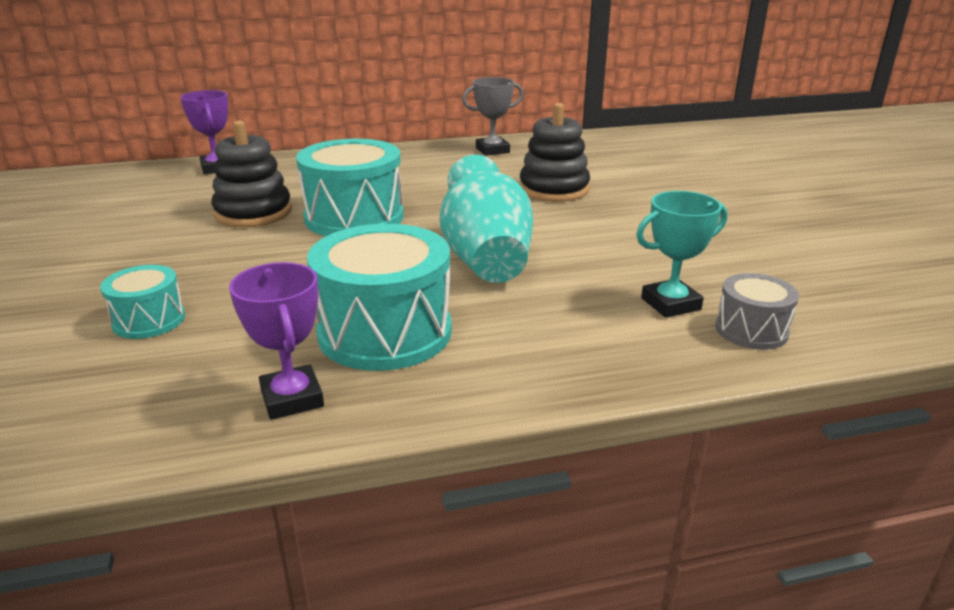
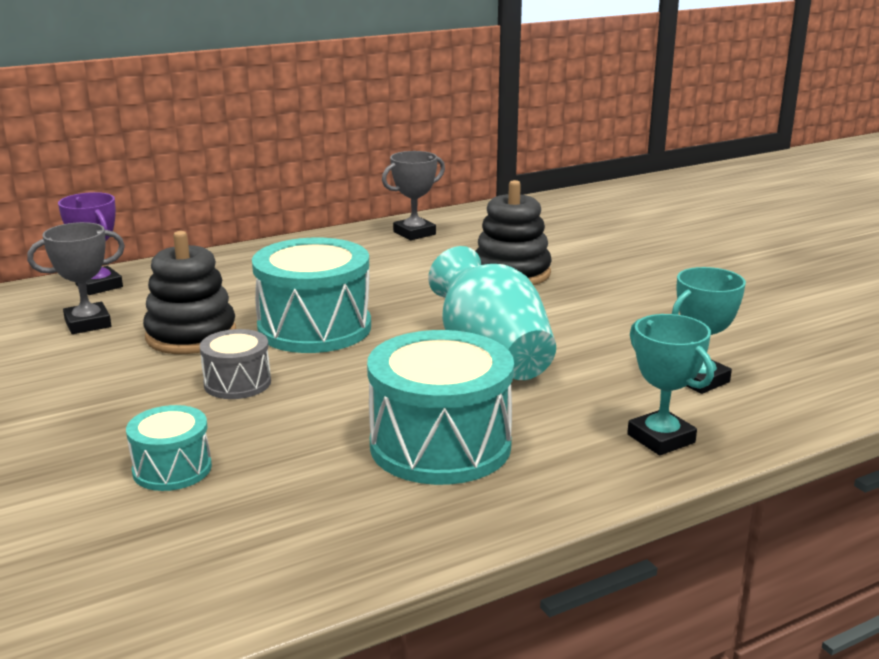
camera: 15 degrees left, 5 degrees down
purple trophy [229,262,324,420] -> none
grey drum [715,273,799,350] -> grey drum moved to [199,329,271,399]
none -> grey trophy [27,222,125,334]
none -> turquoise trophy [627,314,714,455]

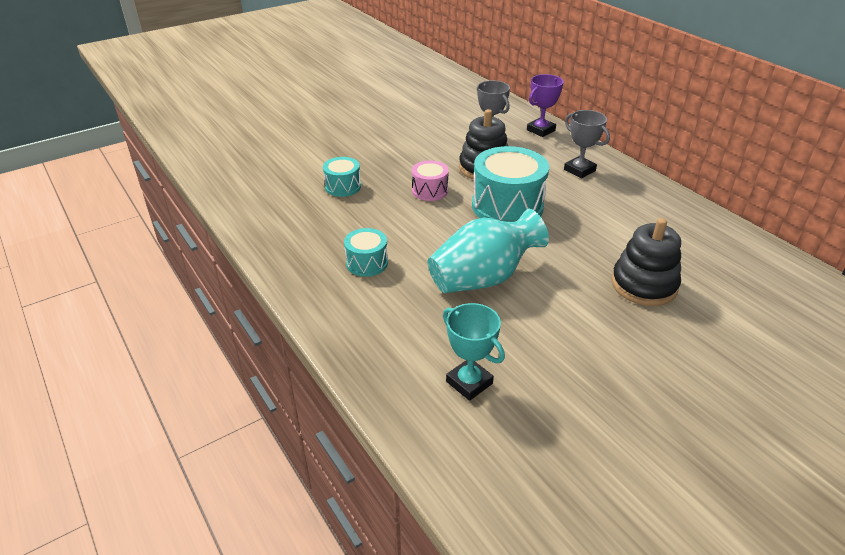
camera: 85 degrees right, 15 degrees up
grey drum [199,329,271,399] -> pink drum [412,160,449,201]
turquoise drum [367,330,514,485] -> turquoise drum [344,228,388,277], size x0.53
grey trophy [382,151,445,240] -> grey trophy moved to [564,110,610,178]
turquoise trophy [627,314,714,455] -> none

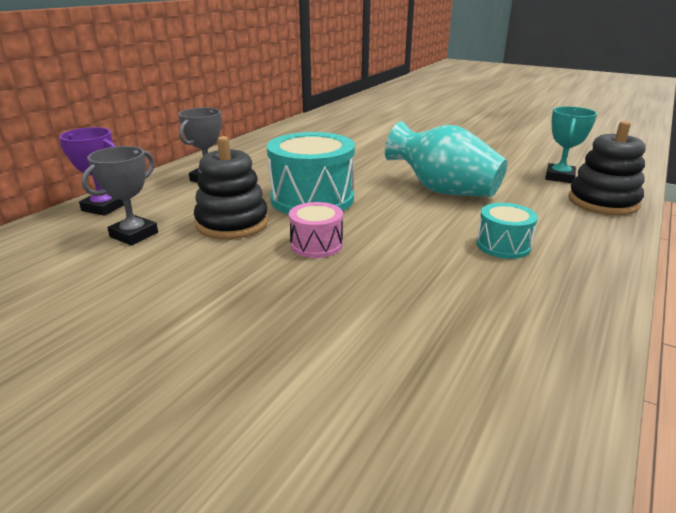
camera: 115 degrees left, 10 degrees down
turquoise drum [323,157,361,197] -> none
black stacking toy [611,218,681,306] -> black stacking toy moved to [568,121,646,215]

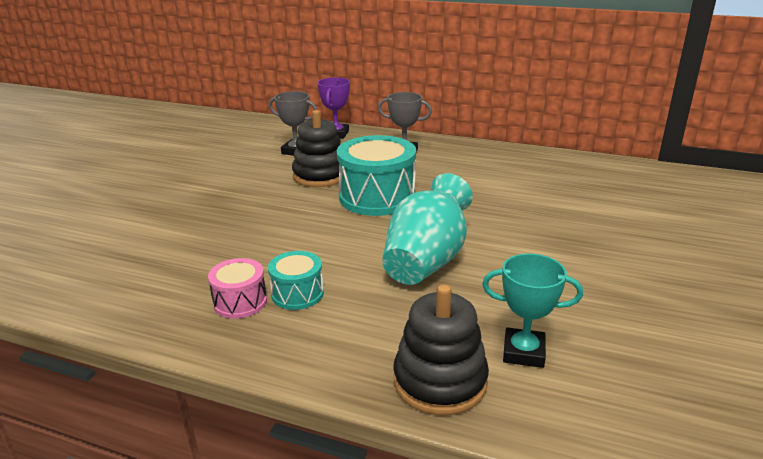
camera: 80 degrees right, 0 degrees up
pink drum [289,202,343,258] -> pink drum moved to [208,258,267,319]

